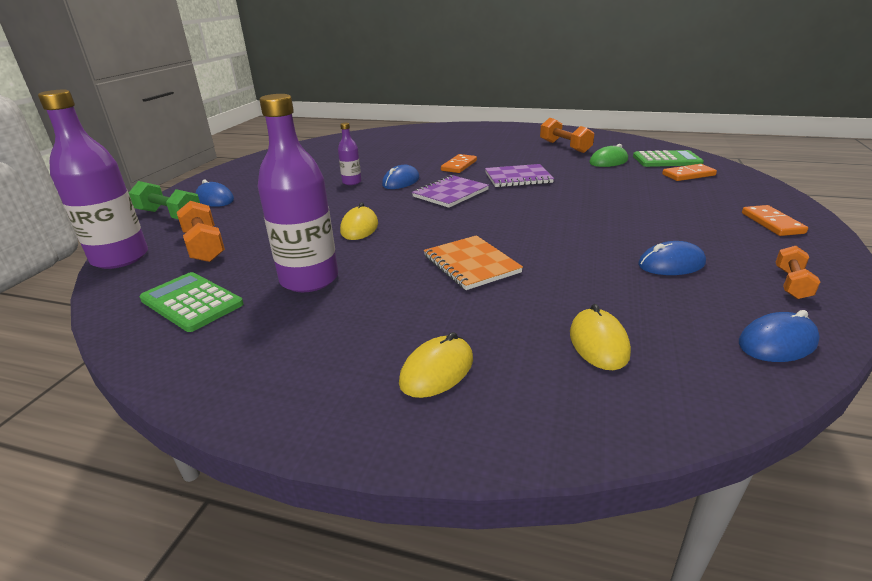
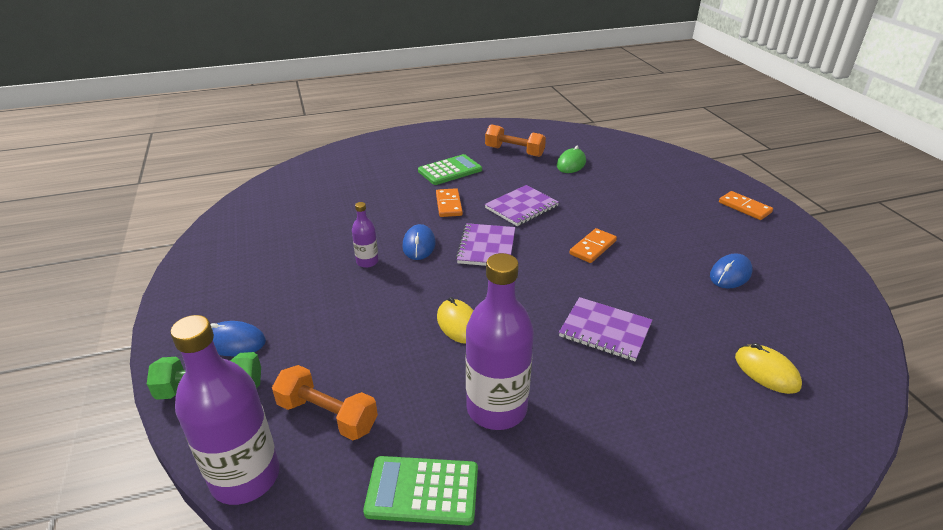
camera: 35 degrees left, 5 degrees up
yellow mouse [399,332,473,398] -> none
orange notebook [424,235,523,290] -> purple notebook [559,297,652,361]
green calculator [633,150,704,167] -> green calculator moved to [418,154,482,185]
orange domino [662,164,717,181] -> orange domino moved to [569,228,617,263]
blue mouse [739,310,820,362] -> none
orange dumbbell [776,246,820,299] -> none

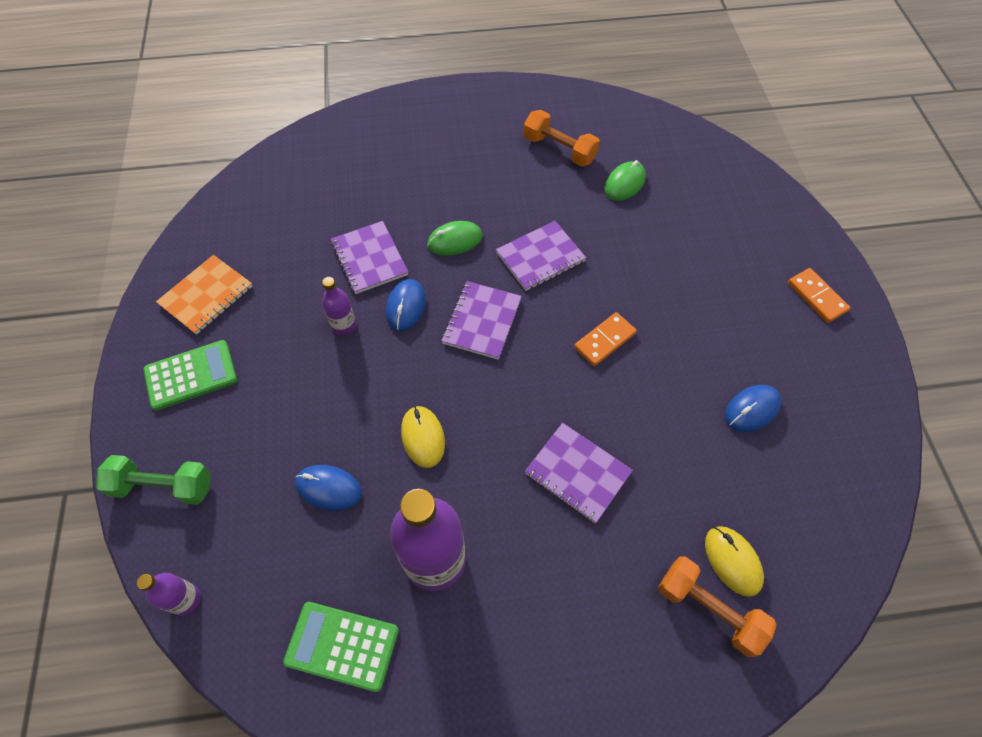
camera: 10 degrees right, 25 degrees up
purple bottle [170,315,280,505] -> purple bottle [137,573,201,616], size x0.49
blue mouse [210,321,266,356] -> blue mouse moved to [295,465,362,511]
orange dumbbell [272,365,378,440] -> orange dumbbell moved to [658,556,777,657]
green calculator [418,154,482,185] -> green calculator moved to [143,340,237,411]
orange domino [436,188,463,217] -> green mouse [427,221,483,256]
none -> orange notebook [156,255,252,335]
none -> purple notebook [331,221,408,294]

